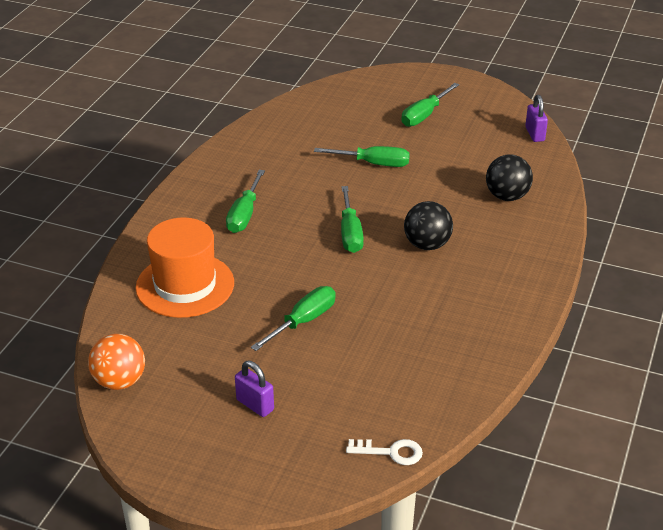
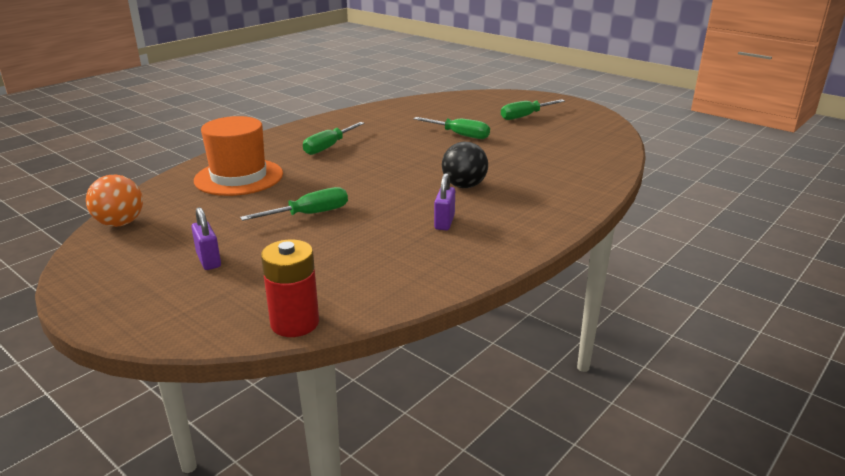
camera: 20 degrees right, 10 degrees down
green screwdriver [341,186,364,253] -> none
white key [346,439,423,465] -> red battery [261,239,319,337]
black ball [486,154,533,201] -> none
purple padlock [525,95,548,142] -> purple padlock moved to [434,173,455,230]

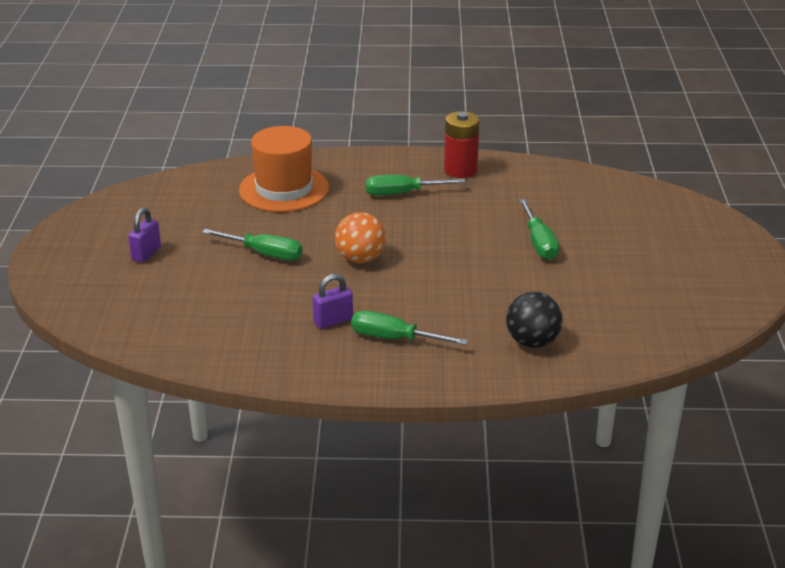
camera: 50 degrees right, 5 degrees up
orange ball [86,175,143,227] -> orange ball moved to [335,212,386,263]
red battery [261,239,319,337] -> red battery moved to [444,111,480,178]
black ball [442,141,488,188] -> black ball moved to [506,292,563,348]
green screwdriver [501,99,565,120] -> green screwdriver moved to [351,311,468,345]

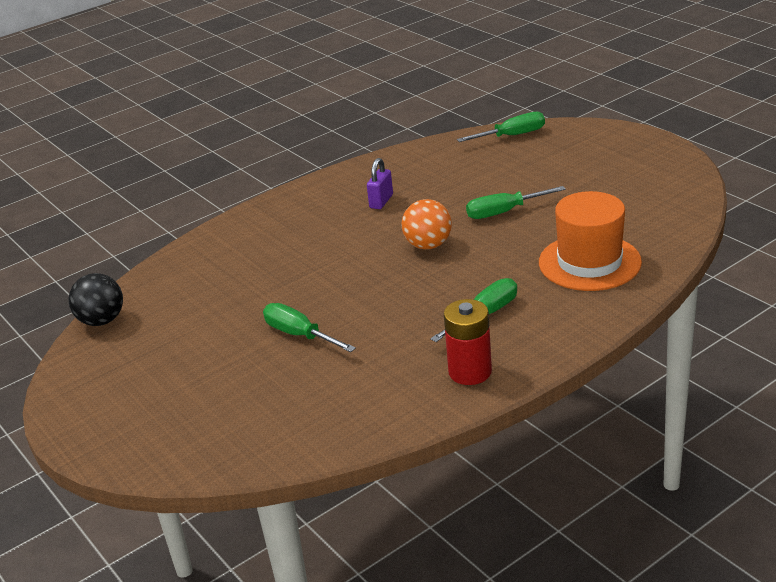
camera: 145 degrees right, 0 degrees up
purple padlock [128,208,161,263] -> none
green screwdriver [351,311,468,345] -> green screwdriver moved to [457,112,545,142]
black ball [506,292,563,348] -> black ball moved to [68,273,123,326]

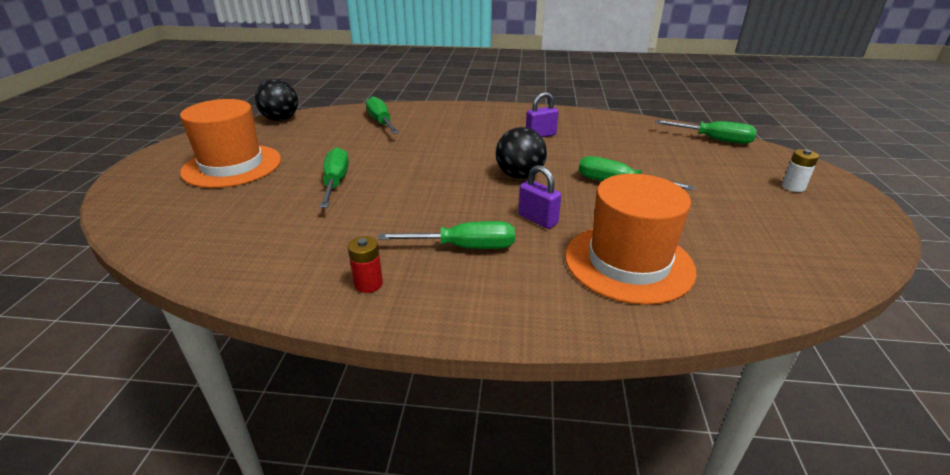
camera: 40 degrees right, 0 degrees up
orange ball [402,199,452,249] -> black ball [496,127,547,179]
red battery [444,299,492,385] -> red battery [348,236,383,293], size x0.56
none -> orange hat [180,99,281,188]
none -> green screwdriver [366,96,399,134]
none -> purple padlock [518,165,561,229]
none -> white battery [782,149,819,192]

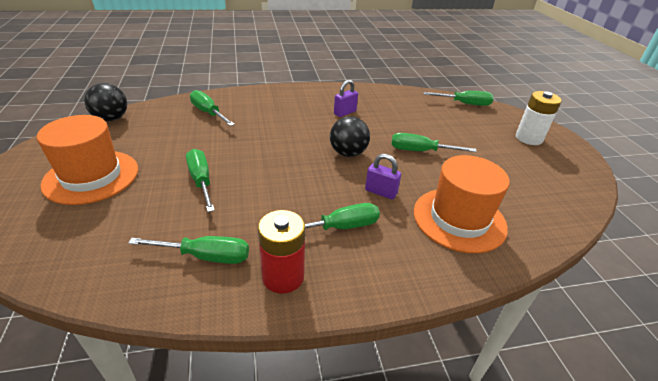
camera: 20 degrees left, 5 degrees up
red battery [348,236,383,293] -> red battery [258,210,305,294], size x1.79
white battery [782,149,819,192] -> white battery [516,91,562,145], size x1.79
none -> green screwdriver [128,236,249,264]

